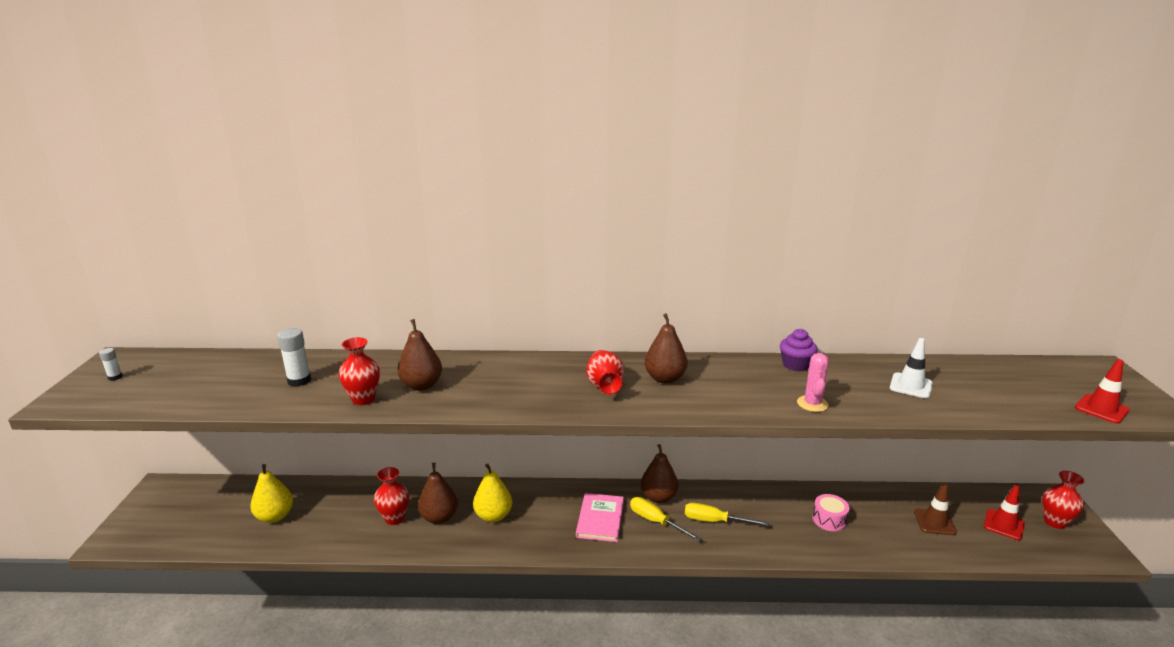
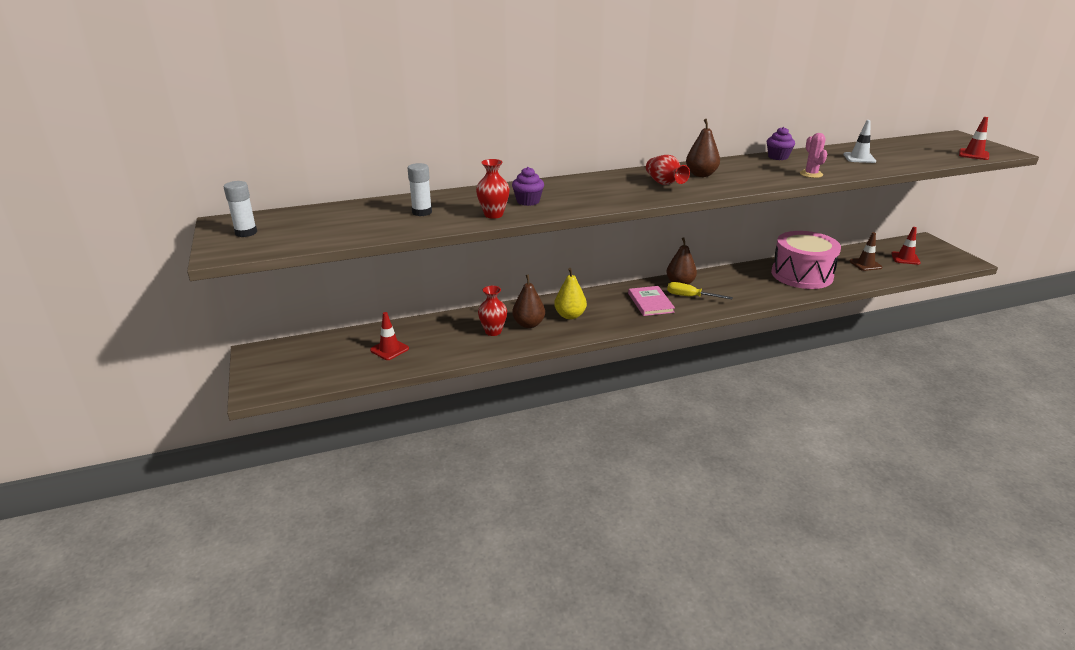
camera: 20 degrees left, 5 degrees up
white glue stick [99,348,123,381] -> white glue stick [224,181,257,237], size x1.77
yellow pear [250,464,293,523] -> red traffic cone [370,312,409,360]
brown pear [397,319,442,391] -> purple cupcake [512,167,544,206]
yellow screwdriver [685,503,769,526] -> none
pink drum [812,494,849,531] -> pink drum [771,231,841,289], size x2.45
red vase [1042,471,1085,529] -> none

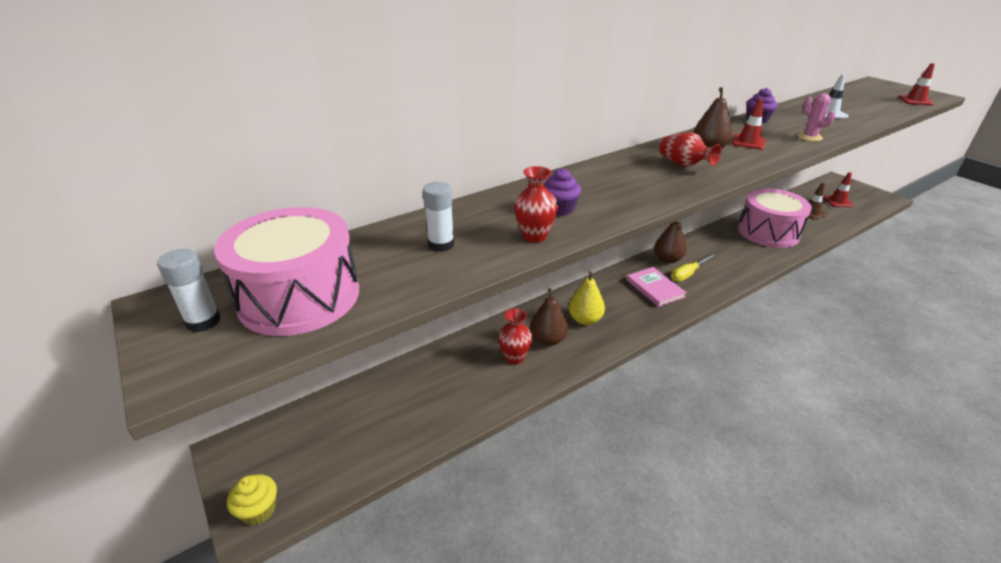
camera: 15 degrees left, 5 degrees up
red traffic cone [370,312,409,360] -> red traffic cone moved to [732,99,766,150]
yellow screwdriver [667,282,733,299] -> yellow screwdriver turned 45 degrees counterclockwise [671,254,716,282]
none -> pink drum [214,207,359,336]
none -> yellow cupcake [227,474,277,525]

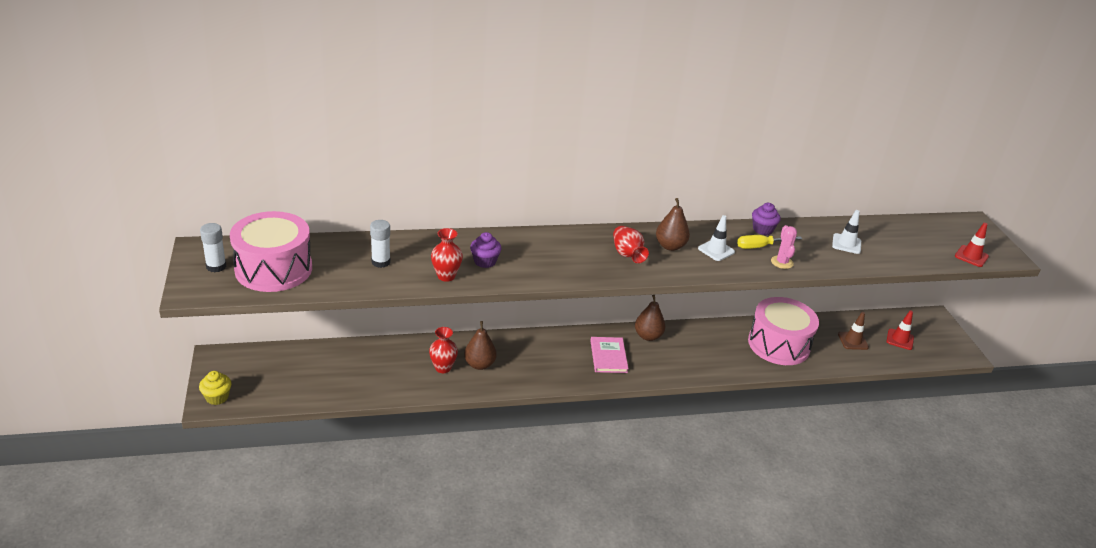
camera: 20 degrees right, 0 degrees up
yellow pear [569,272,605,325] -> none
yellow screwdriver [671,254,716,282] -> yellow screwdriver moved to [737,235,802,249]
red traffic cone [732,99,766,150] -> white traffic cone [698,215,735,261]

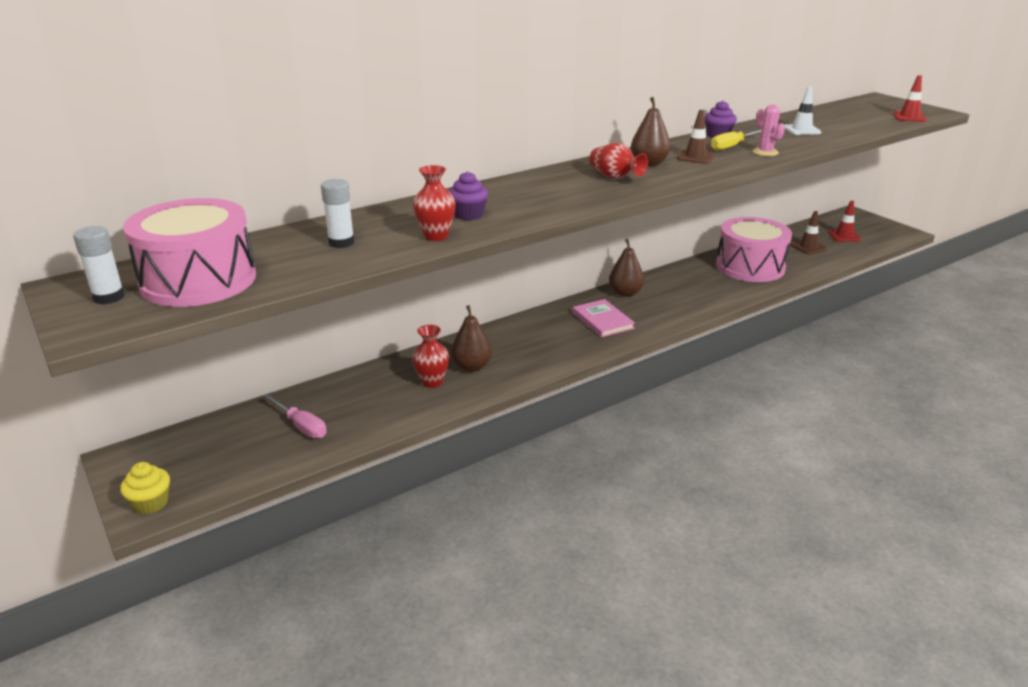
camera: 20 degrees left, 5 degrees down
white traffic cone [698,215,735,261] -> brown traffic cone [677,110,715,164]
none -> pink screwdriver [263,394,327,438]

